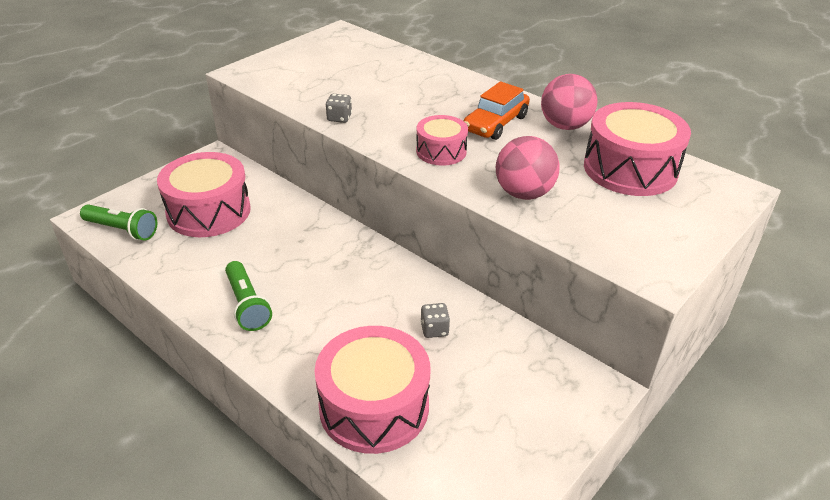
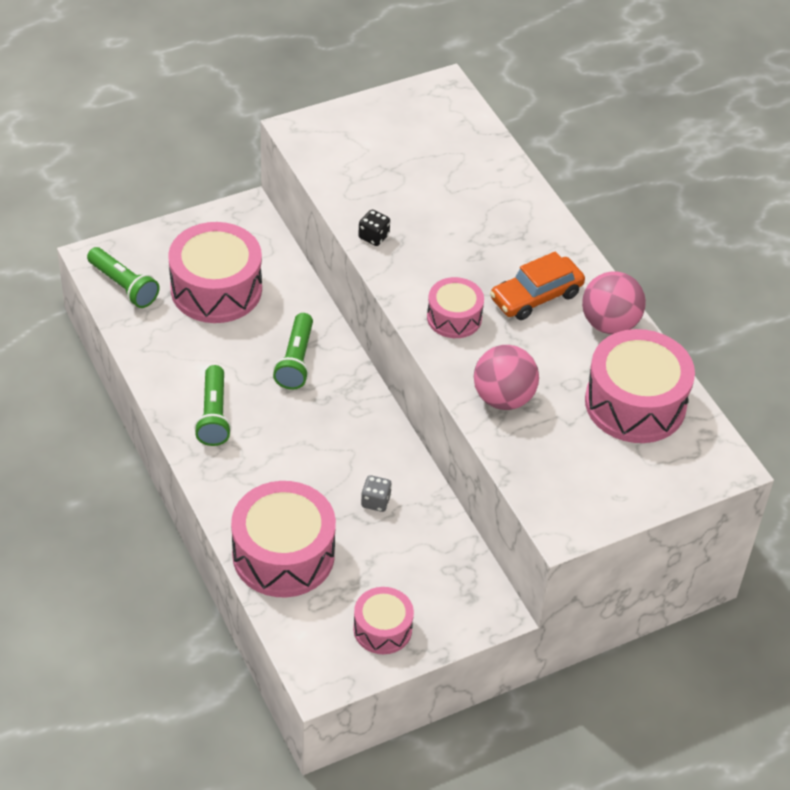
camera: 20 degrees right, 10 degrees up
grey dice [326,94,352,123] -> black dice [358,210,390,246]
none -> green flashlight [273,313,313,390]
none -> pink drum [353,587,414,654]

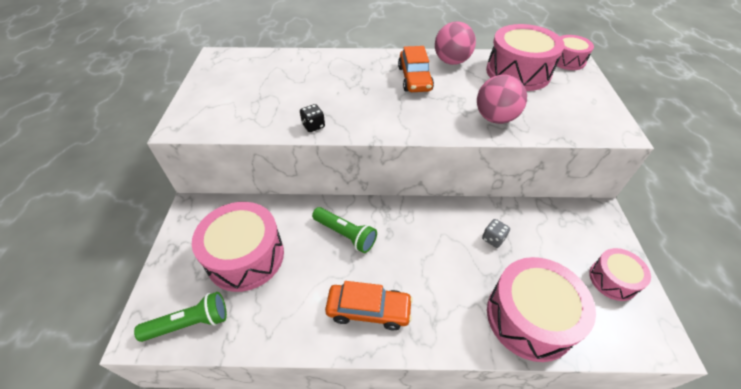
camera: 60 degrees left, 0 degrees up
green flashlight [194,365,232,446] -> orange car [325,281,413,330]
pink drum [427,277,484,338] -> pink drum moved to [555,35,594,70]

